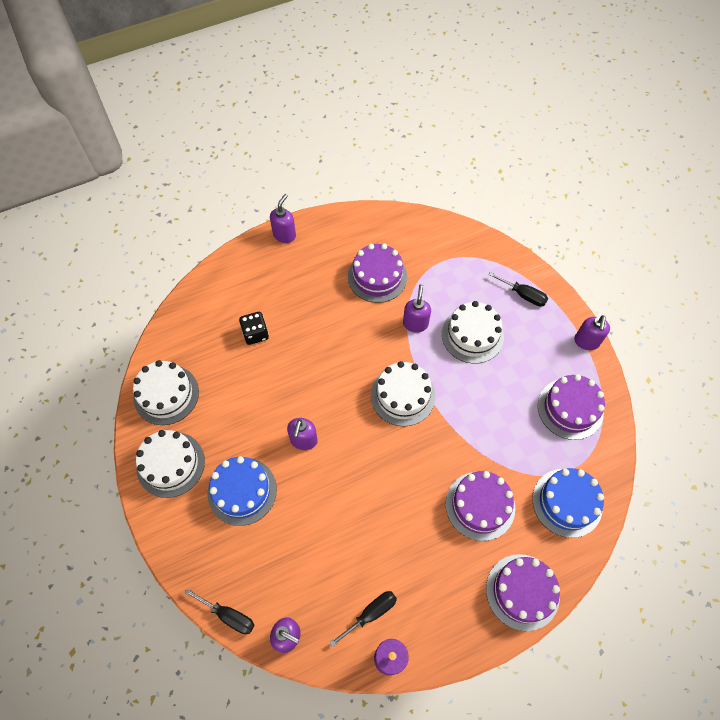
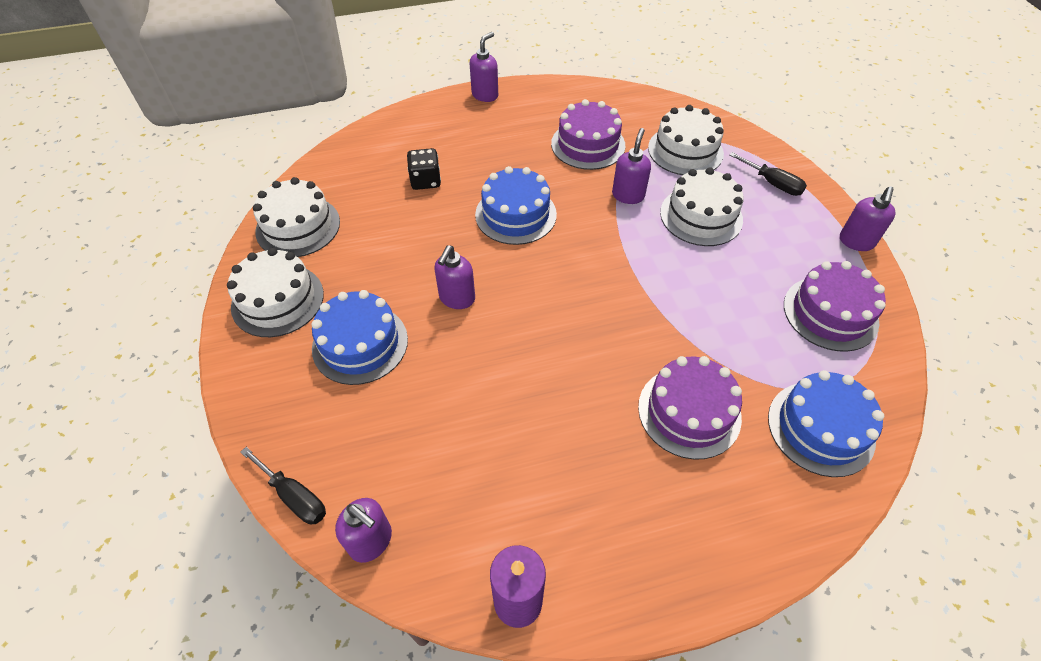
camera: 10 degrees right, 10 degrees down
black screwdriver [329,591,397,647] -> none
white cake [371,361,435,426] -> white cake moved to [648,105,724,175]
purple cake [486,554,560,631] -> none
none -> blue cake [475,166,557,245]

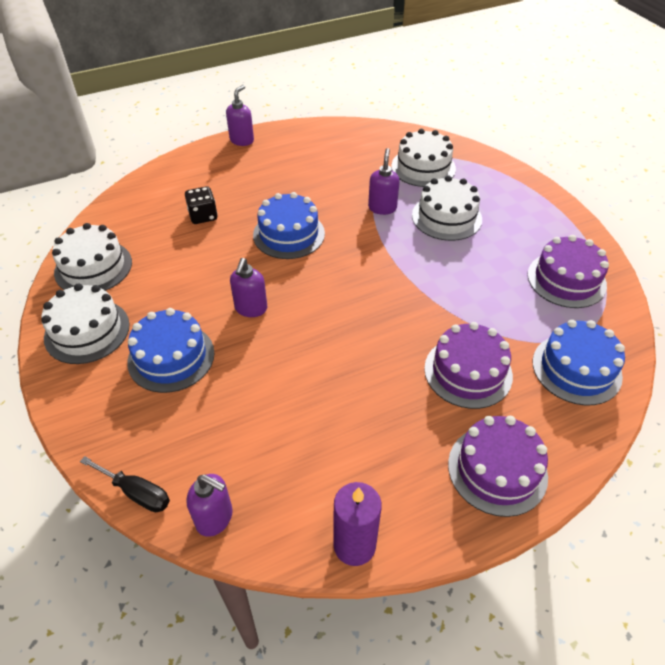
camera: 10 degrees left, 5 degrees down
purple cake [551,99,625,170] -> purple cake moved to [448,416,548,517]
black screwdriver [729,152,807,196] -> none
purple soap dispenser [840,187,896,251] -> none

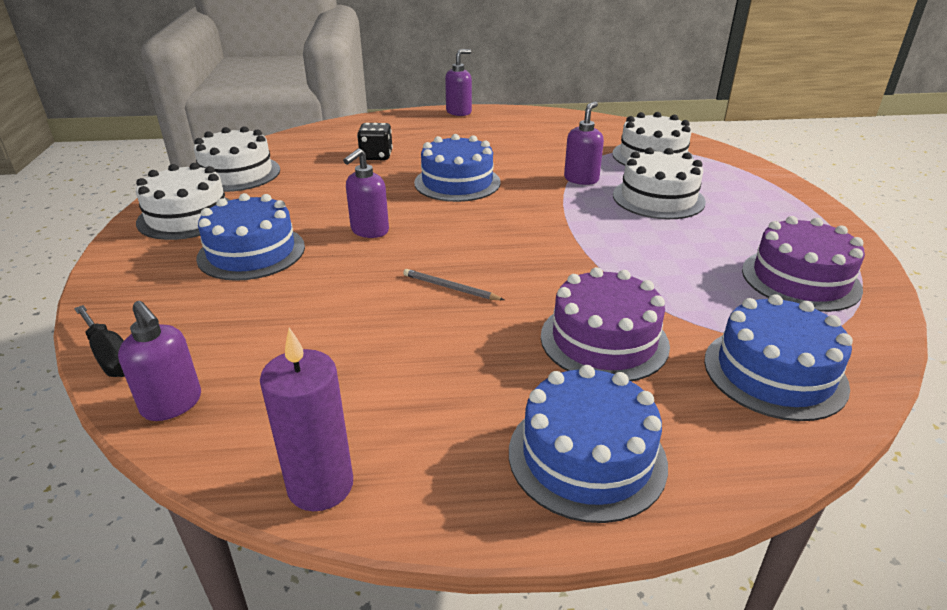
camera: 20 degrees right, 15 degrees down
purple cake [448,416,548,517] -> blue cake [509,365,668,523]
none -> grey pencil [403,269,504,300]

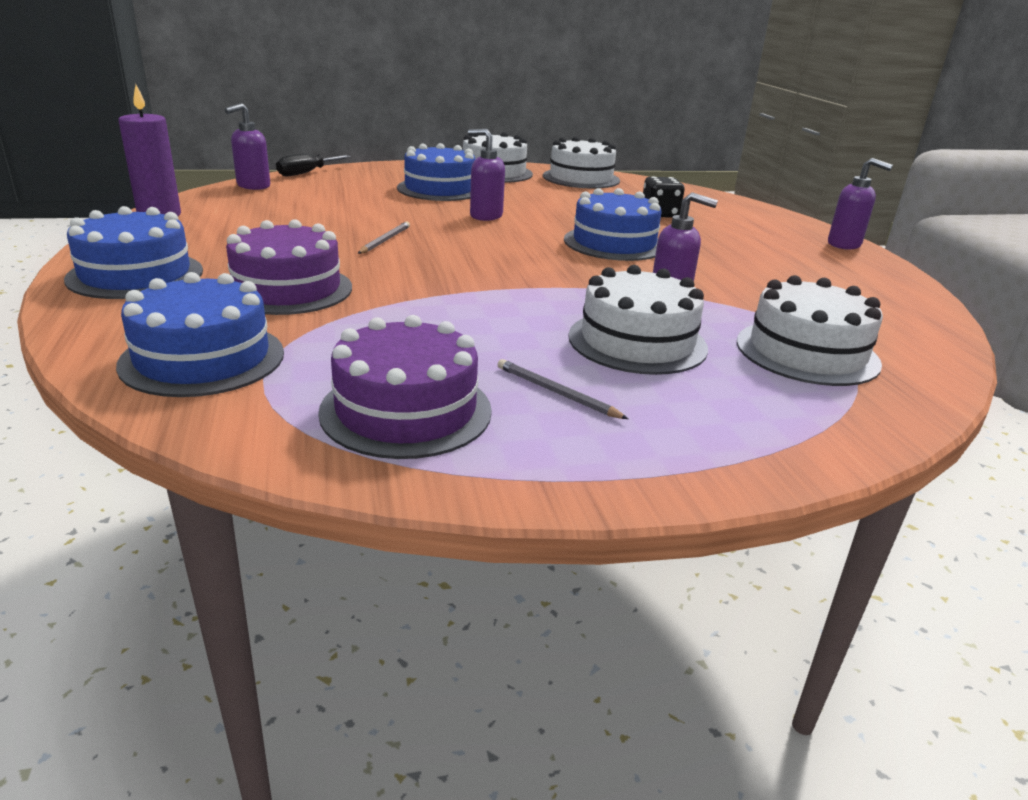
camera: 80 degrees right, 5 degrees down
none -> grey pencil [498,359,628,419]

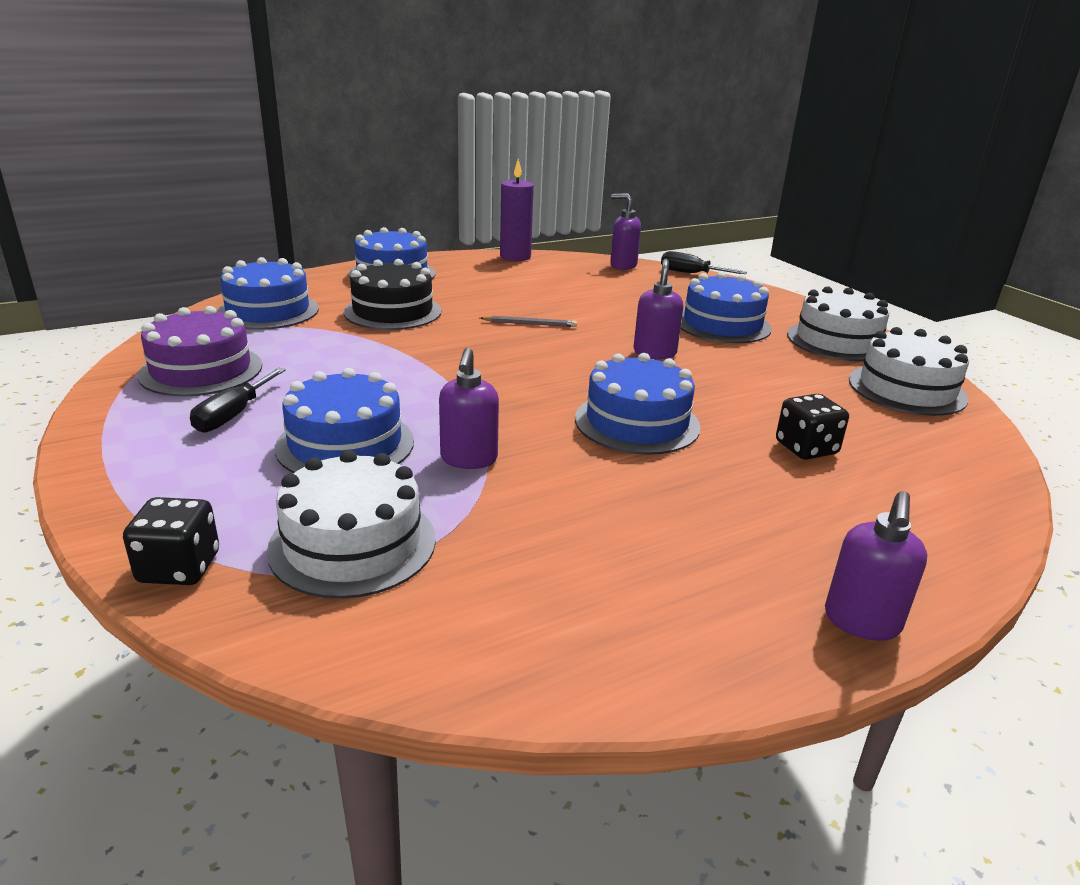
camera: 75 degrees right, 0 degrees up
purple cake [226,219,352,315] -> black cake [344,259,441,330]
grey pencil [498,359,628,419] -> black screwdriver [190,368,286,433]
white cake [568,265,708,375] -> blue cake [275,368,414,473]
none -> black dice [123,497,219,585]

